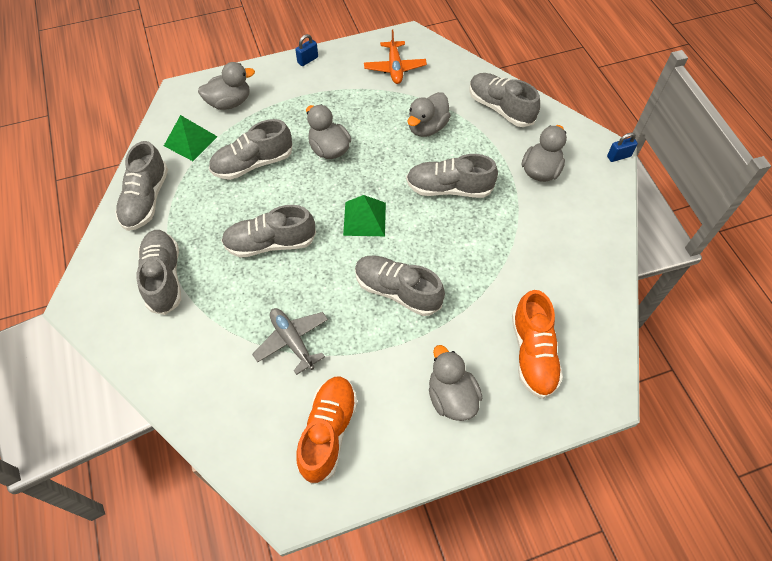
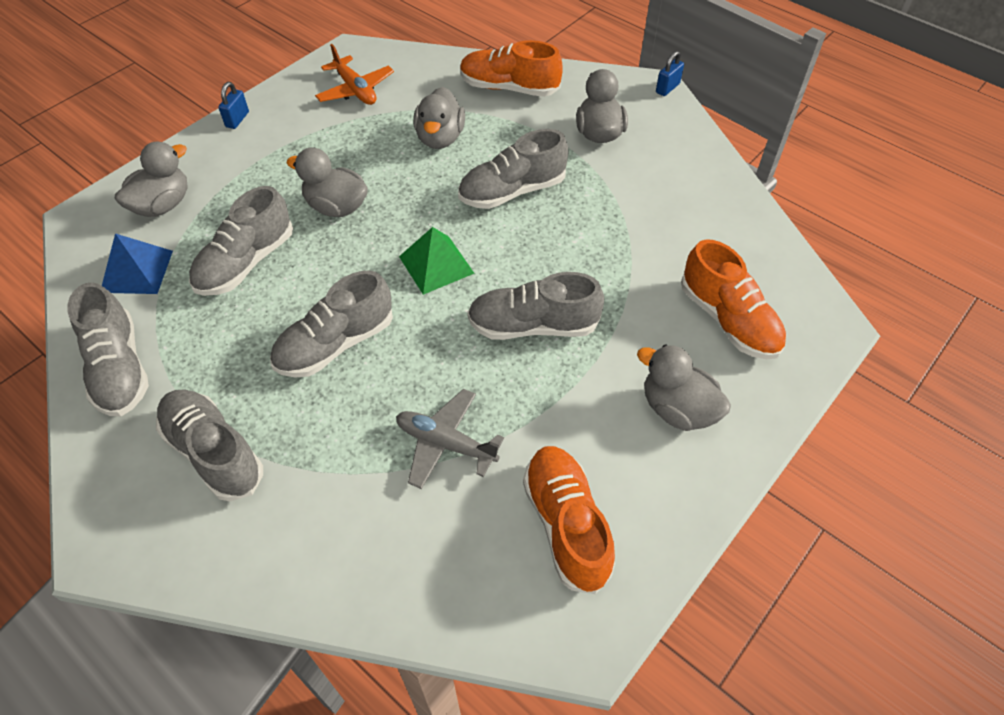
camera: 30 degrees left, 5 degrees down
green pyramid [164,115,218,161] -> blue pyramid [102,233,173,294]
grey shoe [469,73,540,127] -> orange shoe [460,40,563,97]

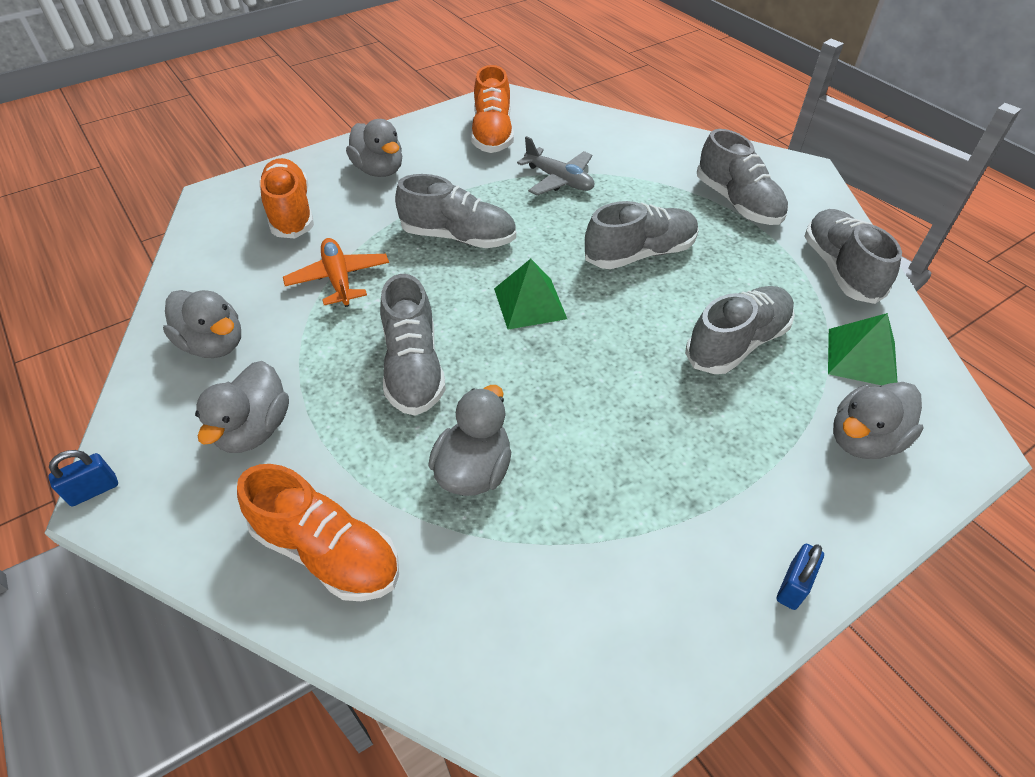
camera: 165 degrees left, 5 degrees down
blue pyramid [102,233,173,294] -> green pyramid [828,313,897,385]
grey duck [286,147,368,217] -> grey duck moved to [163,290,241,358]
orange plane [315,44,394,105] -> orange plane moved to [283,238,389,307]
grey shoe [458,129,569,209] -> grey shoe turned 90 degrees clockwise [380,274,446,416]

